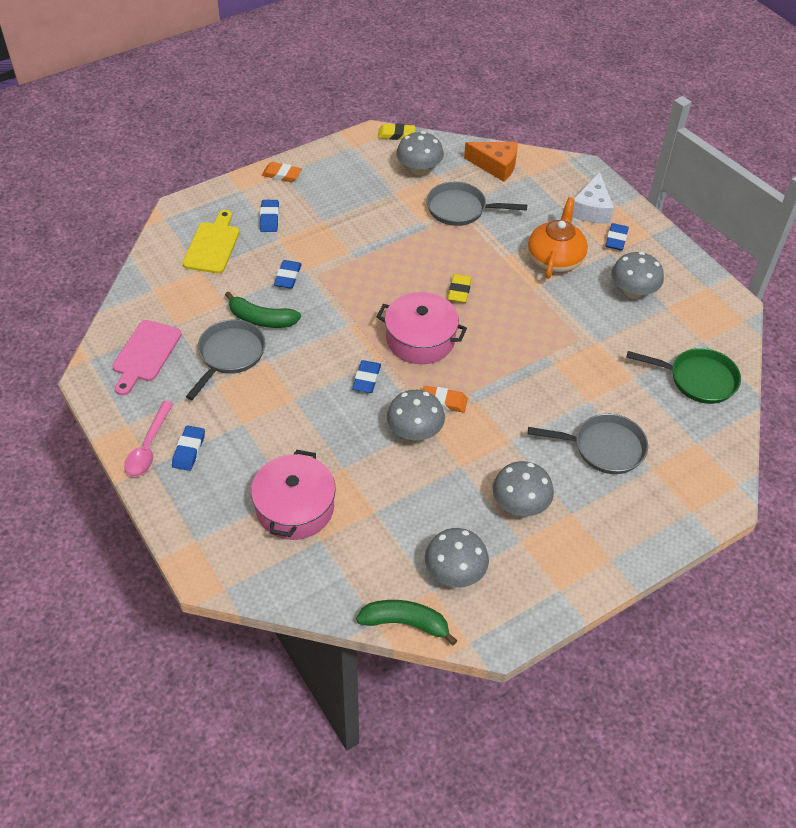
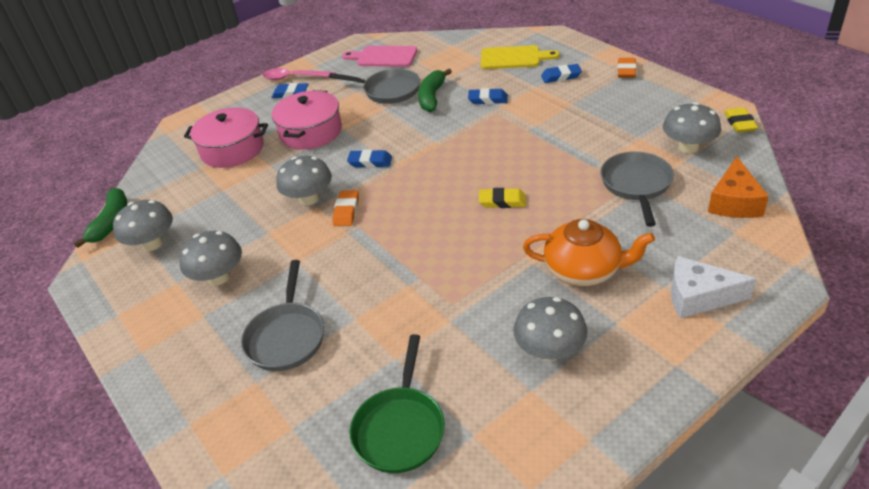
camera: 90 degrees right, 10 degrees down
pink pot [377,292,467,364] -> pink pot moved to [272,90,342,149]
blue eraser [605,223,629,251] -> none

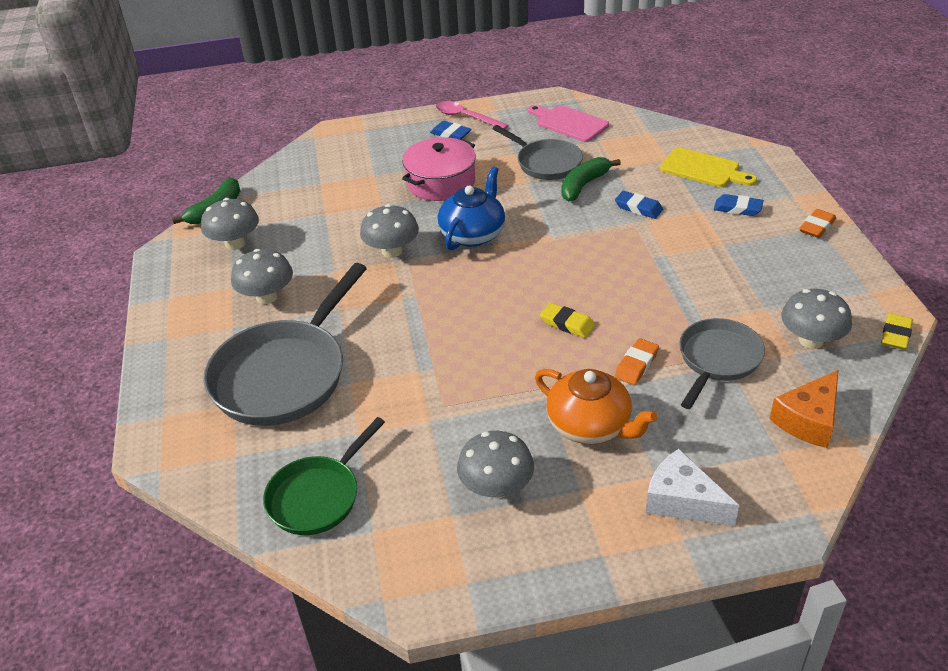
camera: 25 degrees right, 0 degrees up
pink pot [184,107,268,168] -> none
grey pan [241,260,324,371] -> grey pan [203,263,367,426], size x1.66
orange eraser [332,190,359,226] -> orange eraser moved to [614,338,659,385]
blue eraser [347,149,392,168] -> blue teapot [437,167,505,250]

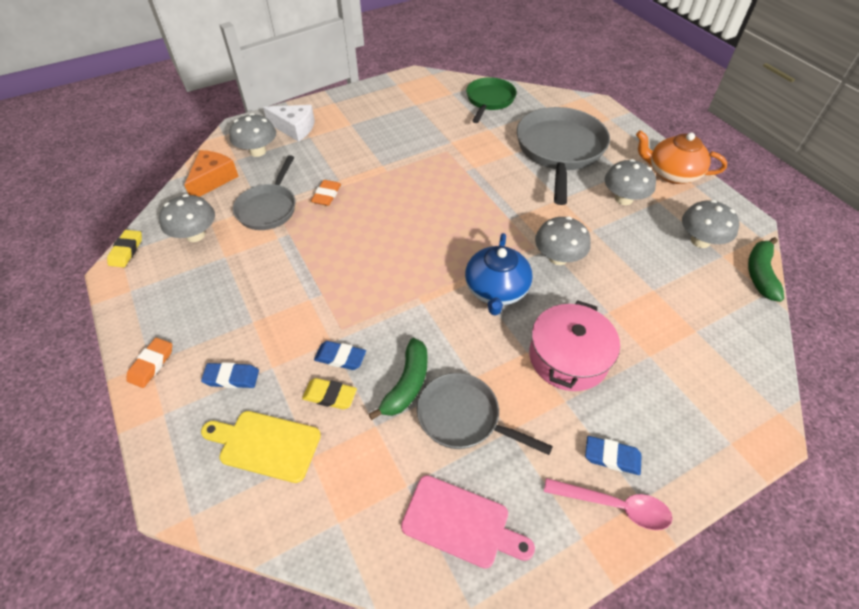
camera: 160 degrees right, 10 degrees up
grey mushroom [457,431,534,499] -> grey mushroom moved to [229,113,276,157]
orange teapot [535,369,657,444] -> orange teapot moved to [636,130,727,184]
yellow eraser [540,303,595,338] -> yellow eraser moved to [302,378,357,409]

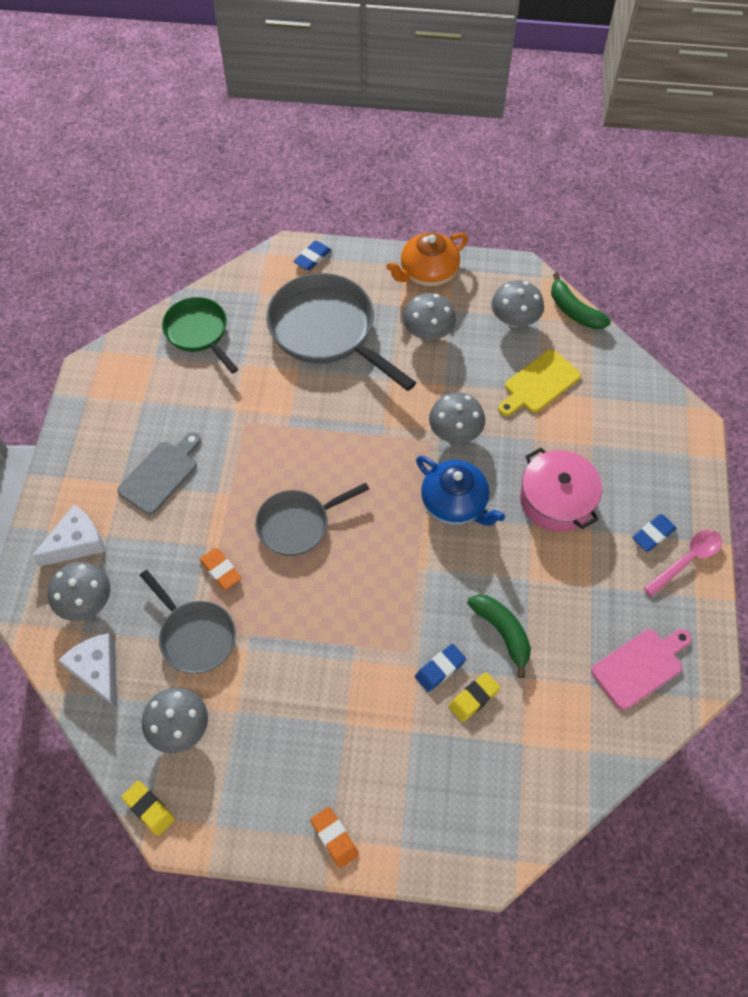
camera: 55 degrees left, 10 degrees up
orange cheese [184,150,239,197] -> white cheese [58,633,117,709]
blue eraser [201,362,259,388] -> blue eraser moved to [293,241,331,271]
yellow cutting board [201,411,321,483] -> yellow cutting board moved to [498,349,581,416]
grey pan [417,373,553,455] -> grey pan moved to [255,482,369,556]
none -> grey cutting board [117,432,201,515]

